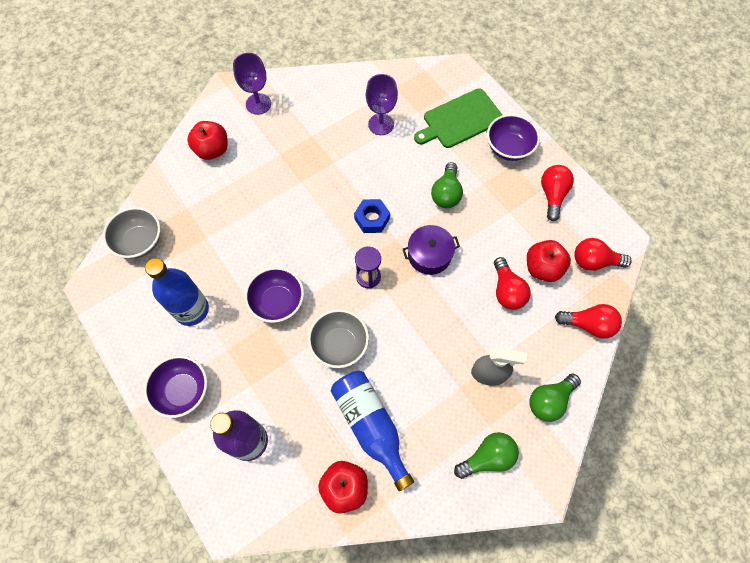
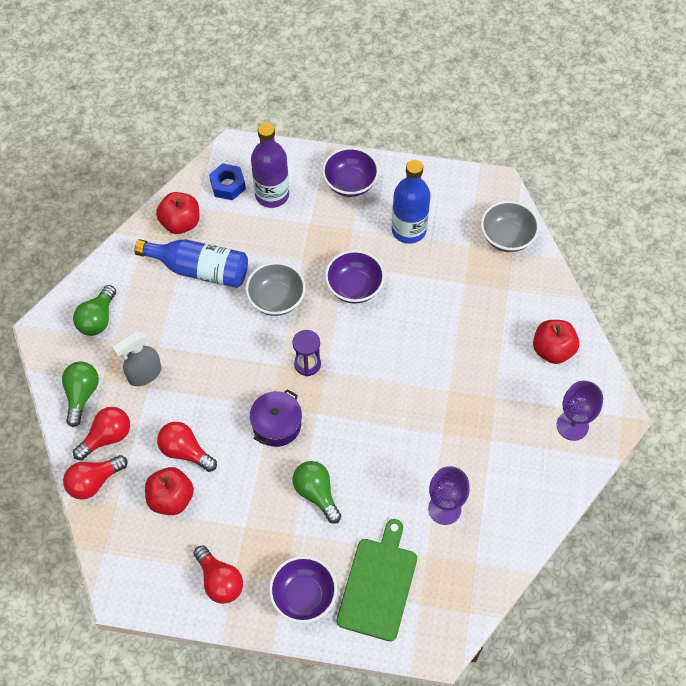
camera: 135 degrees right, 5 degrees down
blue nut [354,199,390,233] -> blue nut moved to [209,163,246,200]
red light bulb [574,238,632,271] -> red light bulb moved to [73,407,130,460]

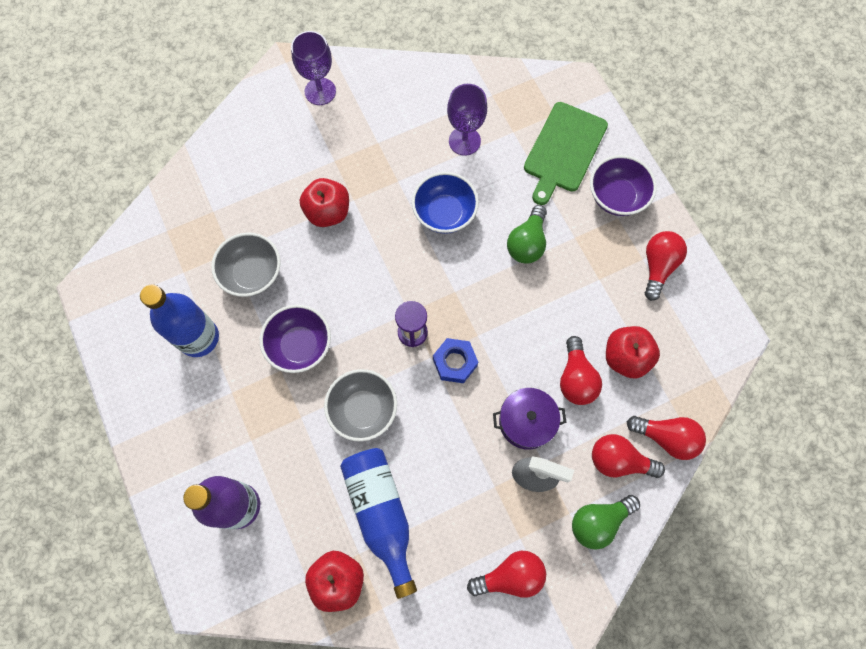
camera: 125 degrees left, 10 degrees up
green light bulb [73,285,116,336] -> red light bulb [467,551,546,598]
blue nut [209,163,246,200] -> blue nut moved to [433,338,478,383]
purple pot [249,389,302,447] -> purple pot moved to [493,388,566,450]
purple bowl [322,147,379,197] -> none
green cutting board [336,519,417,641] -> green cutting board turned 45 degrees counterclockwise [524,102,608,205]
grey bowl [481,201,539,252] -> grey bowl moved to [211,232,281,297]
red apple [533,320,579,364] -> red apple moved to [300,178,349,227]
none -> blue bowl [412,172,479,234]

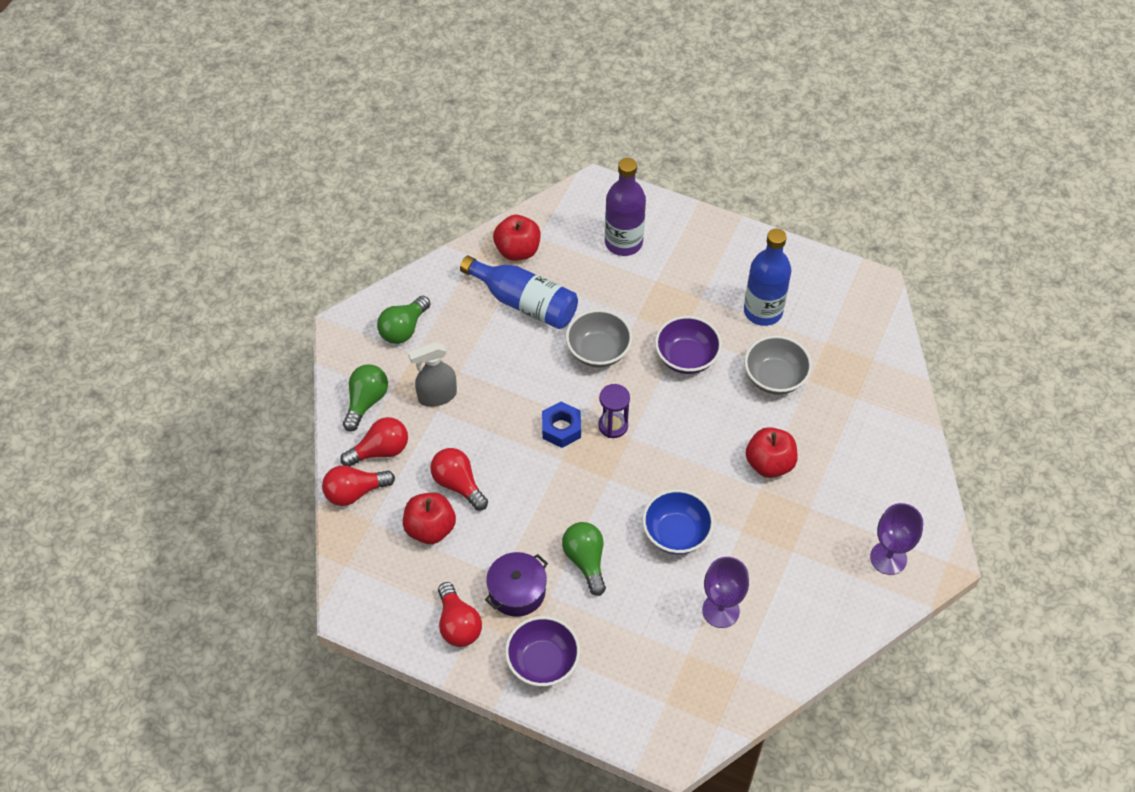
camera: 140 degrees right, 15 degrees down
red light bulb [467,551,546,598] -> green light bulb [377,296,431,344]
purple pot [493,388,566,450] -> purple pot moved to [485,552,548,617]
green cutting board [524,102,608,205] -> none

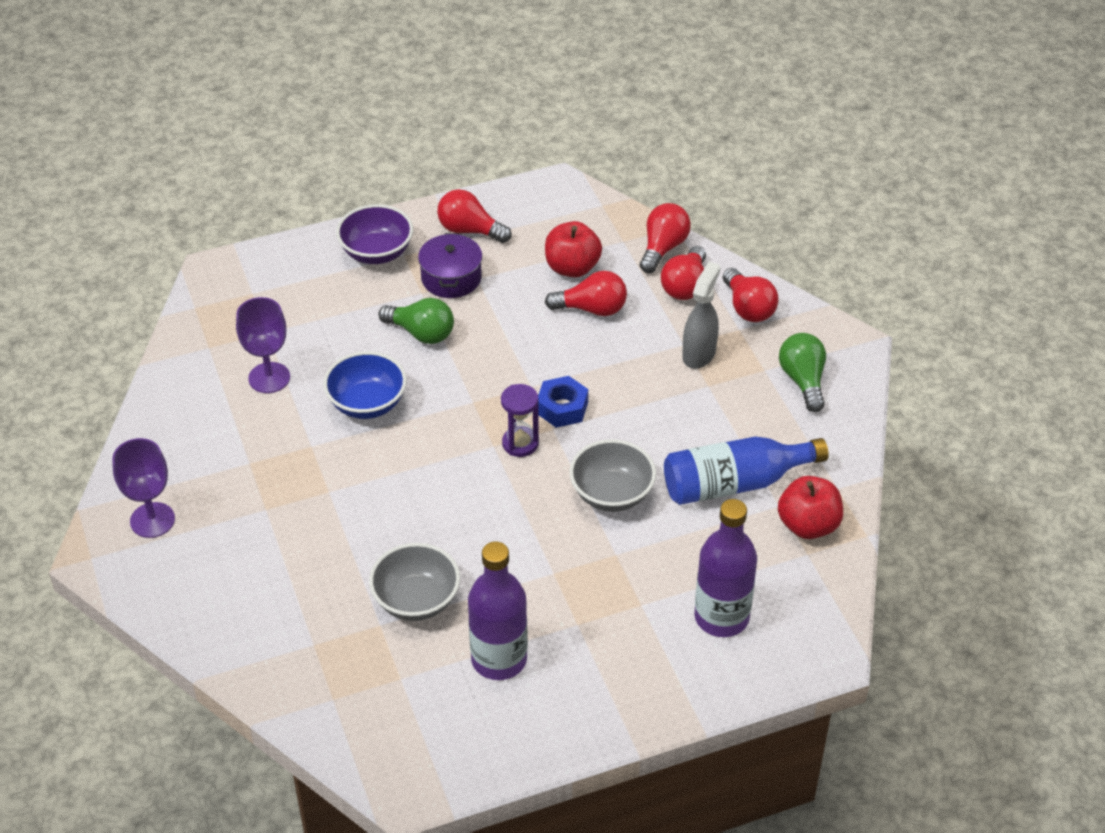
camera: 135 degrees right, 10 degrees down
green light bulb [343,364,388,431] -> red light bulb [723,268,779,322]
purple bowl [655,316,722,374] -> none
blue bottle [744,228,791,326] -> purple bottle [468,541,528,680]
red apple [746,427,798,478] -> none

